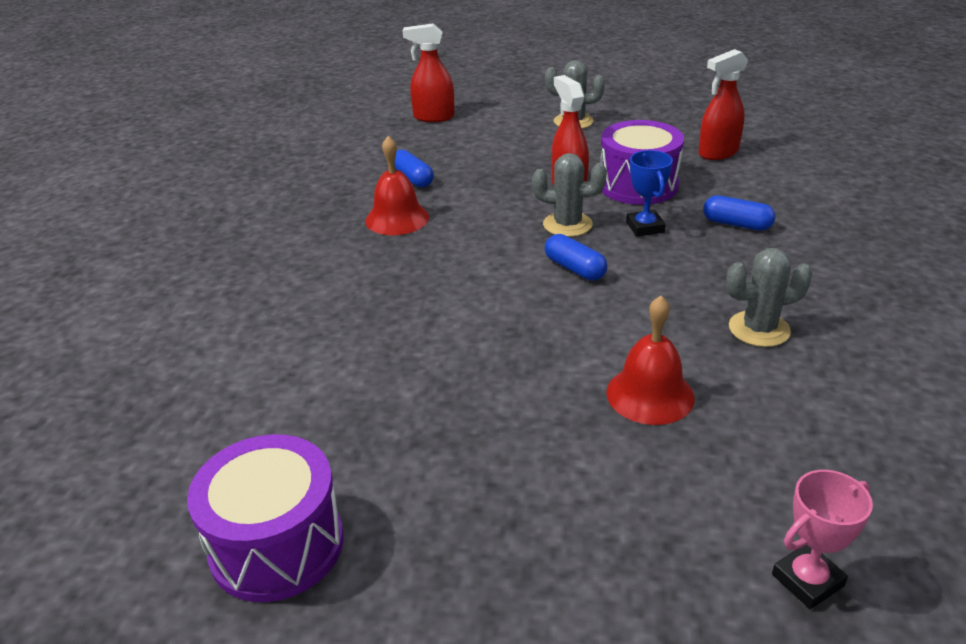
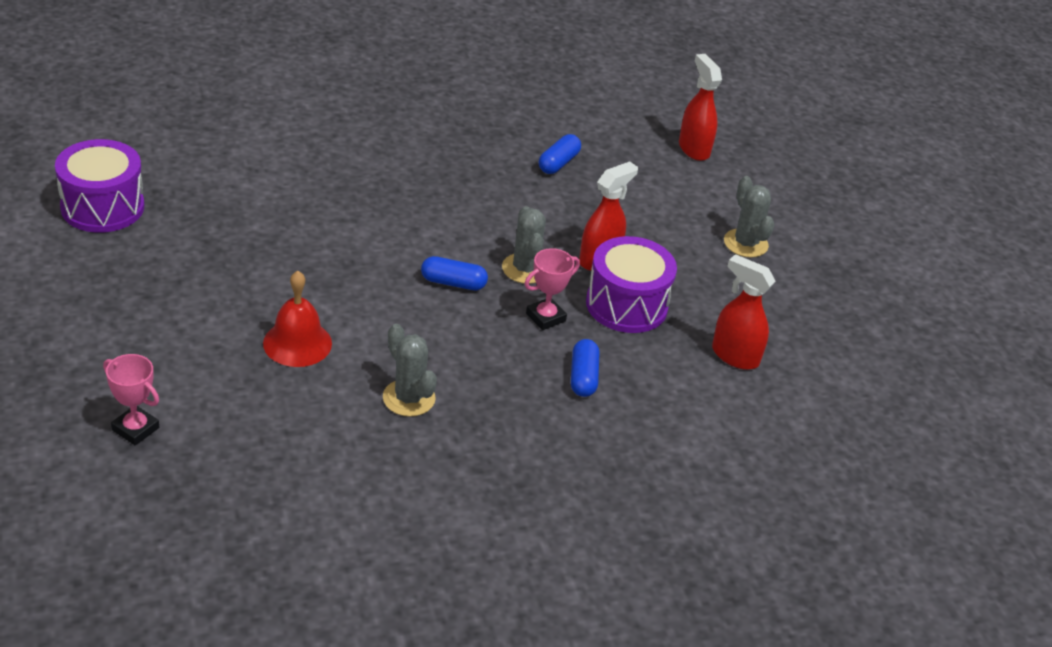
camera: 60 degrees right, 5 degrees up
red bell [365,136,429,235] -> none
blue capsule [545,234,607,280] -> blue capsule turned 75 degrees clockwise [421,256,488,290]
blue trophy [626,150,673,237] -> pink trophy [525,248,580,330]

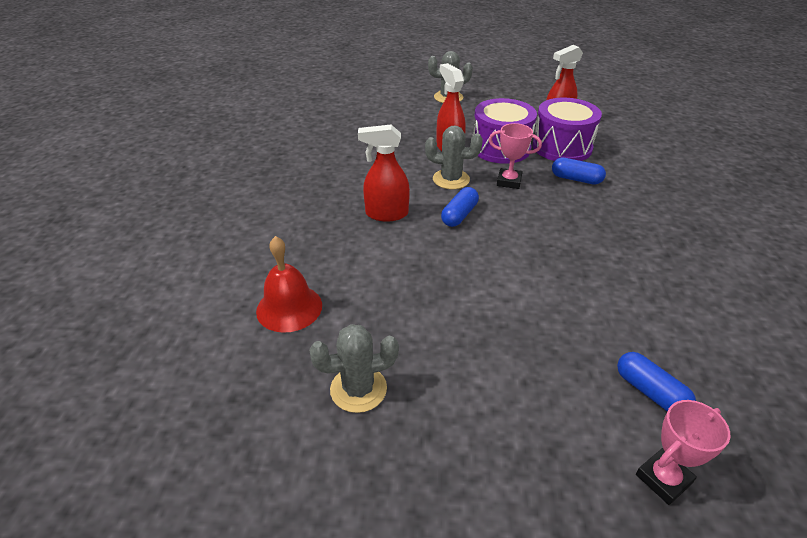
camera: 65 degrees left, 0 degrees up
purple drum [55,139,144,233] -> purple drum moved to [533,98,602,161]
red bell [263,271,332,367] -> red bell moved to [256,236,322,333]
grey cactus [383,324,437,417] -> grey cactus moved to [309,324,399,413]
pink trophy [525,248,580,330] -> pink trophy turned 60 degrees counterclockwise [489,123,542,189]
blue capsule [539,134,581,174] -> blue capsule moved to [617,352,696,411]
red spray bottle [679,54,722,161] -> red spray bottle moved to [358,124,410,222]

